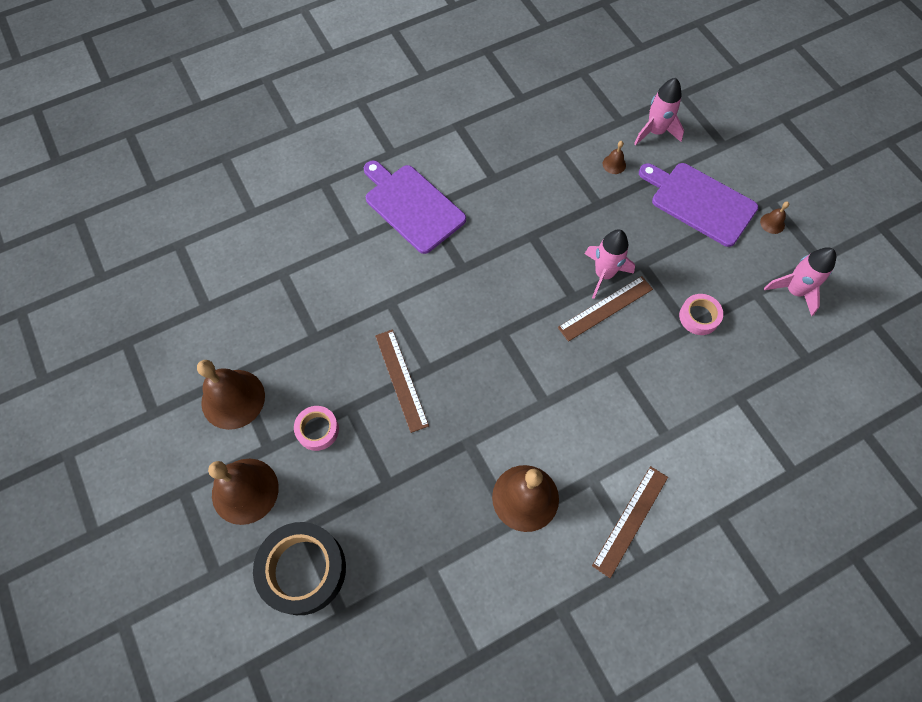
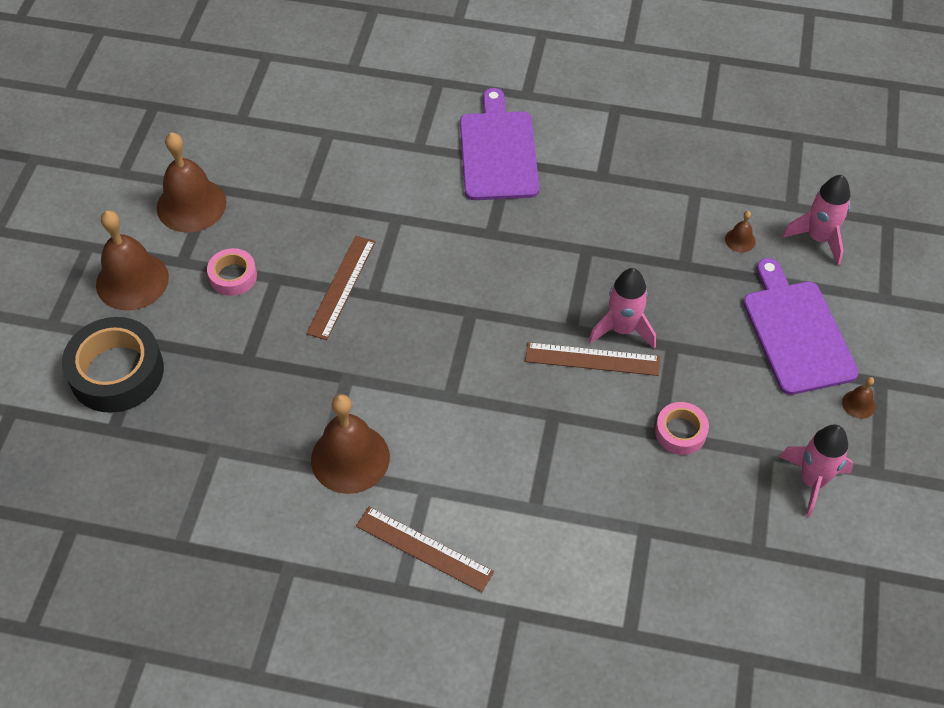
camera: 40 degrees right, 10 degrees down
brown ruler [592,466,668,578] -> brown ruler turned 45 degrees clockwise [356,507,494,592]

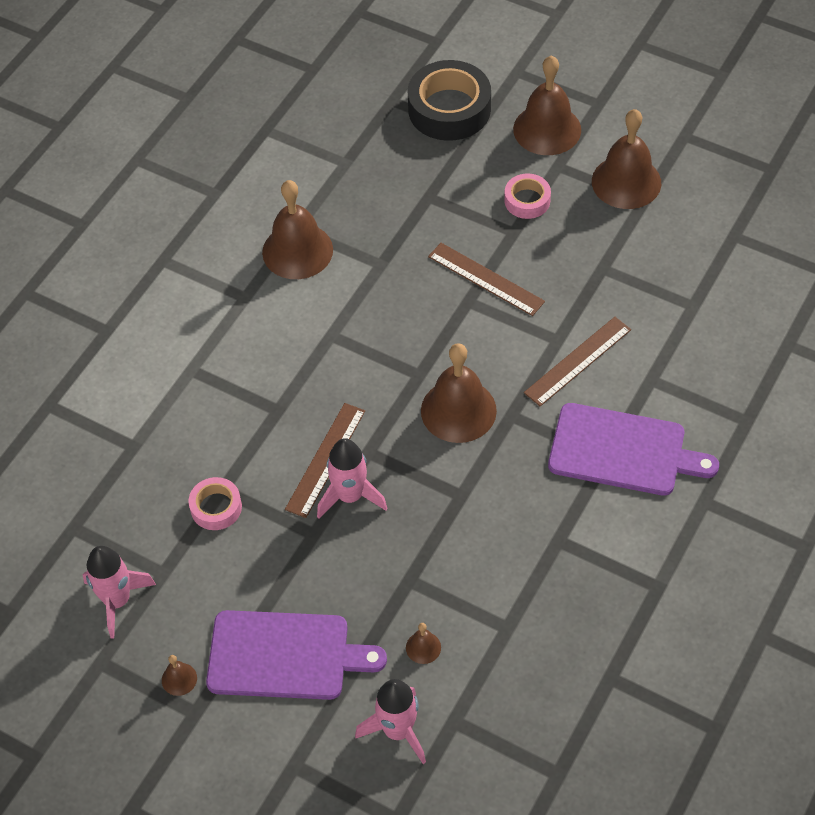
camera: 110 degrees right, 0 degrees up
brown ruler [356,507,494,592] -> brown ruler moved to [524,317,631,406]
none -> brown bell [421,343,497,443]

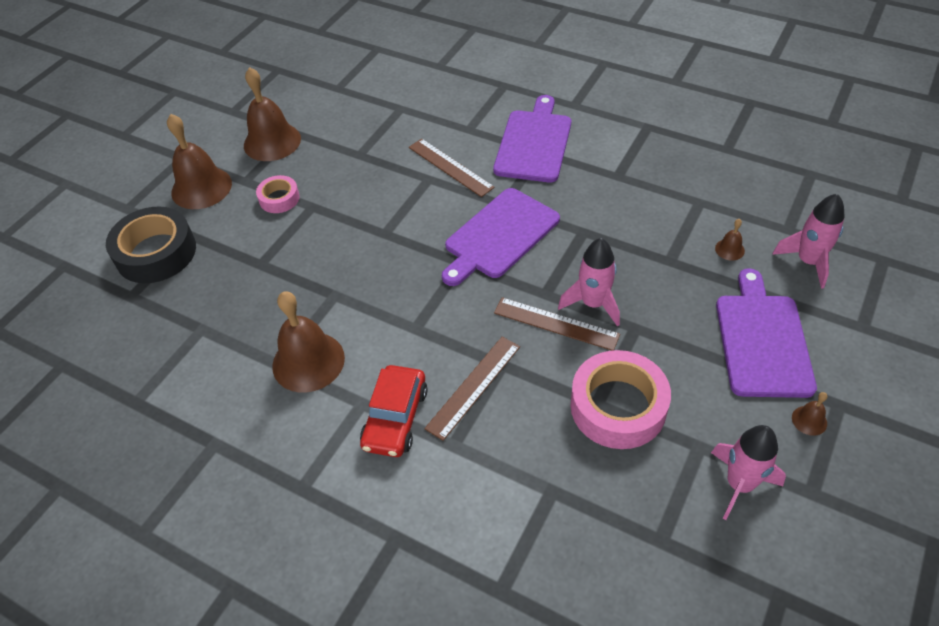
camera: 90 degrees left, 5 degrees down
pink tape [189,477,242,530] -> pink tape [571,350,671,449], size x1.87
brown bell [421,343,497,443] -> purple cutting board [442,188,560,286]
brown ruler [428,243,545,316] -> brown ruler moved to [424,337,520,441]
none -> red car [360,365,428,457]

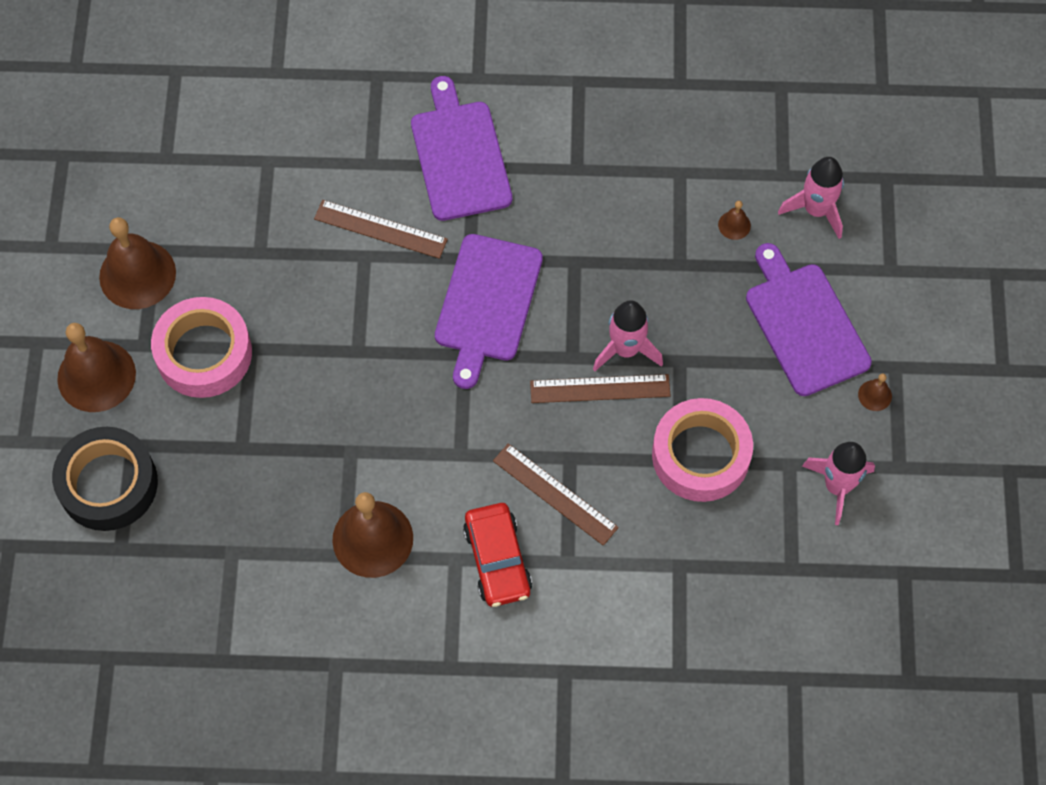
camera: 30 degrees left, 15 degrees up
pink tape [256,175,300,213] -> pink tape [151,297,252,398], size x1.87
brown ruler [424,337,520,441] -> brown ruler turned 60 degrees counterclockwise [493,443,619,546]

